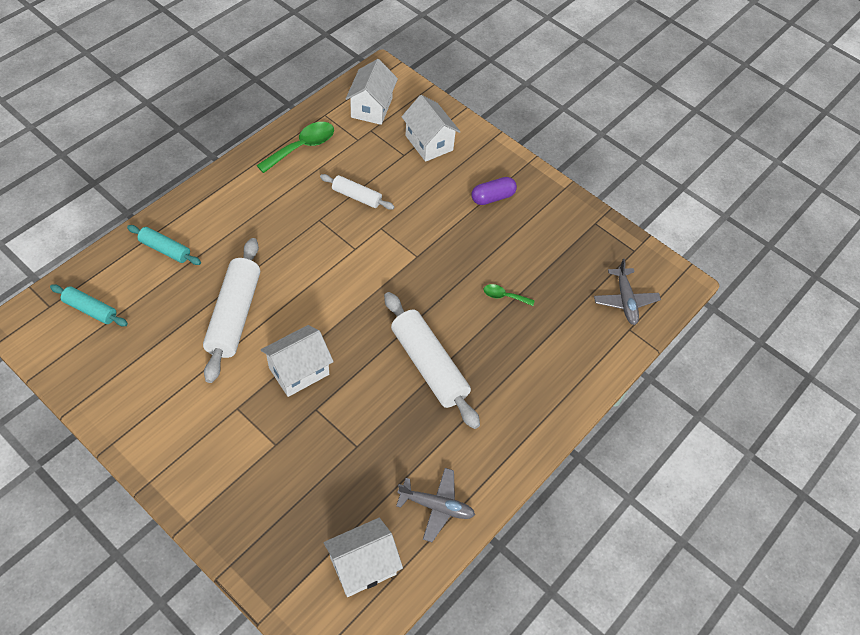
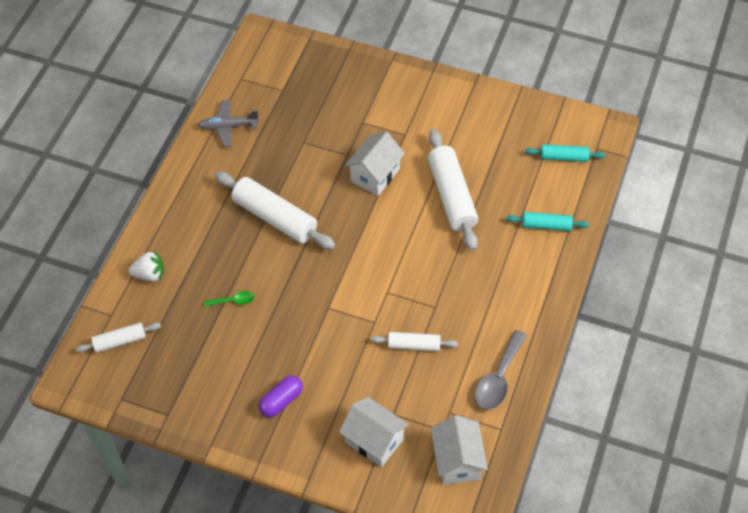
camera: 165 degrees right, 0 degrees up
green spoon [256,122,334,173] -> grey spoon [474,330,527,410]
white house [324,518,403,597] -> none
grey plane [594,259,661,325] -> white rolling pin [76,322,161,353]
none -> white strawberry [128,251,164,282]

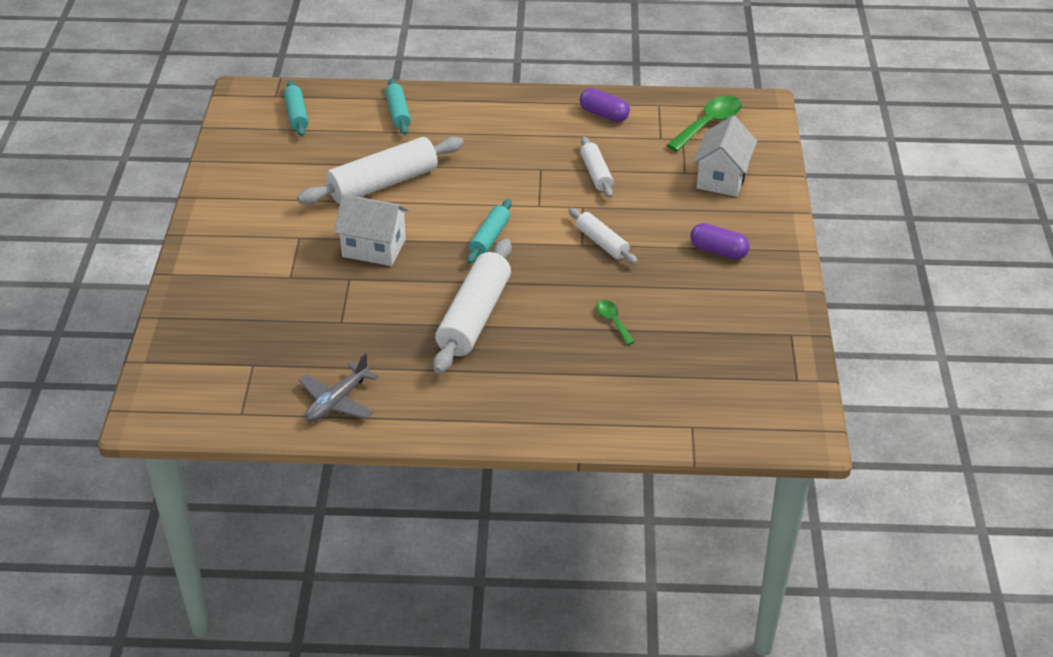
camera: 110 degrees left, 15 degrees down
white rolling pin [76,322,161,353] -> white rolling pin moved to [569,208,638,264]
white strawberry [128,251,164,282] -> none
grey plane [198,100,259,147] -> grey plane turned 60 degrees clockwise [299,353,379,422]
white house [431,415,488,485] -> green spoon [667,96,742,152]
grey spoon [474,330,527,410] -> purple capsule [580,88,630,122]
none -> turquoise rolling pin [467,199,512,264]

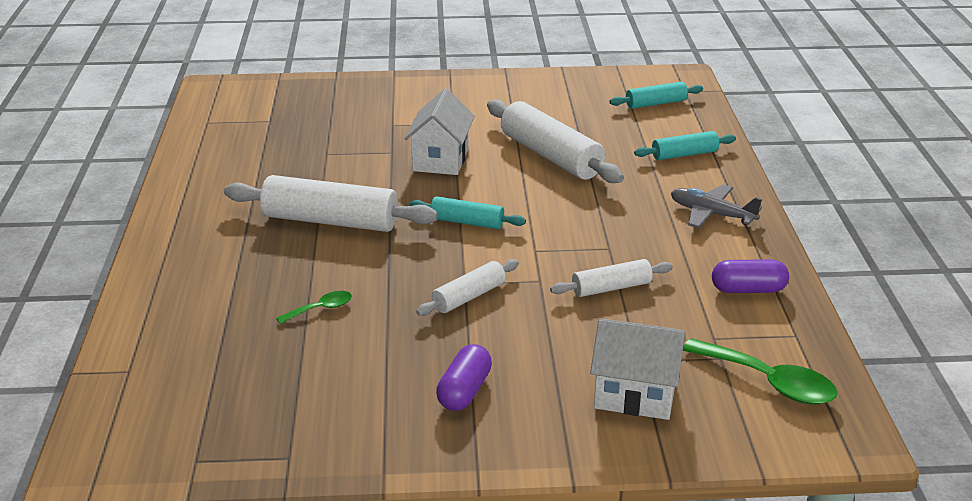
camera: 85 degrees right, 10 degrees down
grey plane [299,353,379,422] -> grey plane moved to [671,184,762,228]
purple capsule [580,88,630,122] -> purple capsule turned 60 degrees clockwise [712,259,789,293]

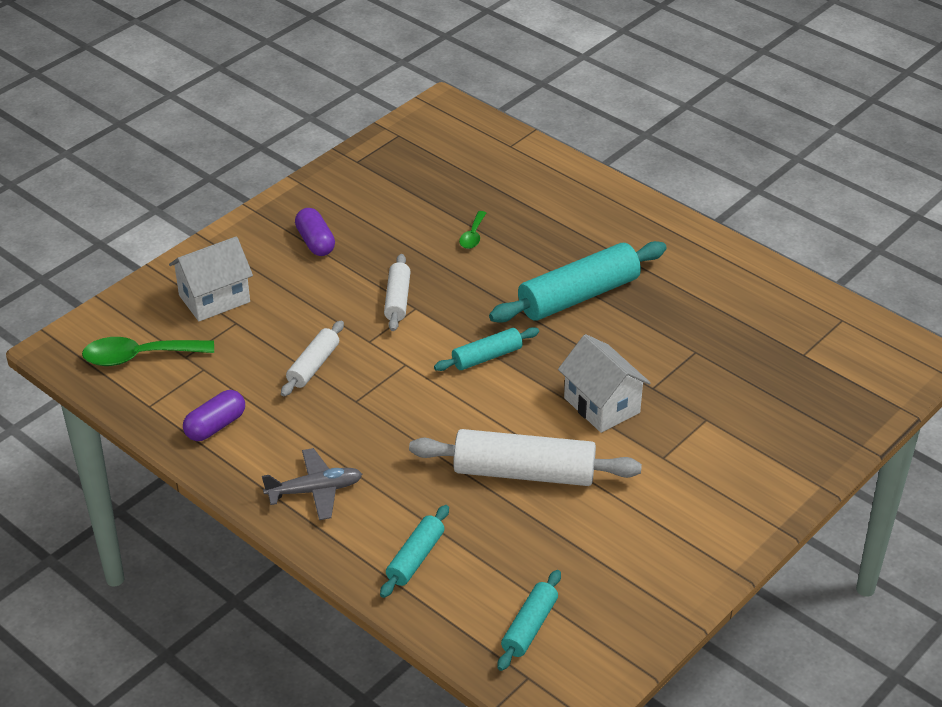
camera: 135 degrees right, 10 degrees up
white rolling pin [224,175,438,232] -> turquoise rolling pin [489,241,667,323]

